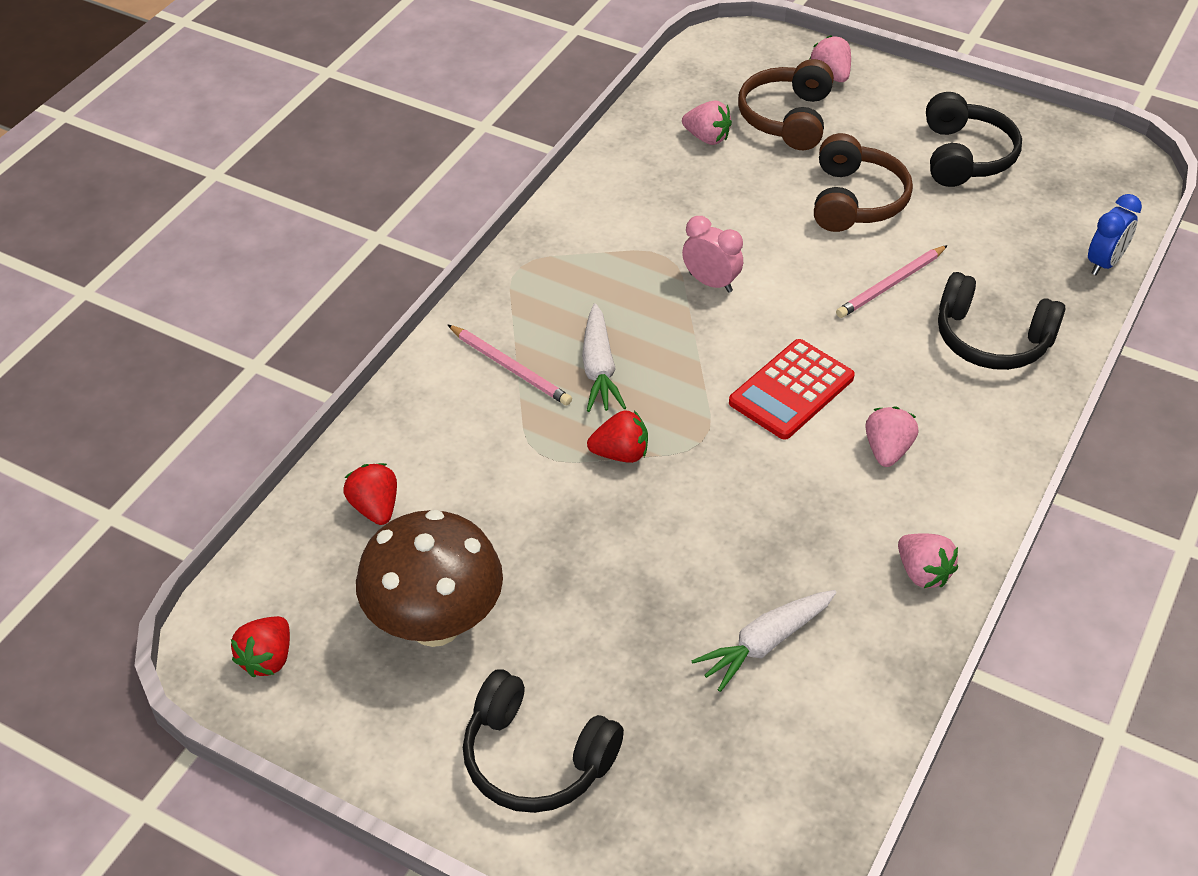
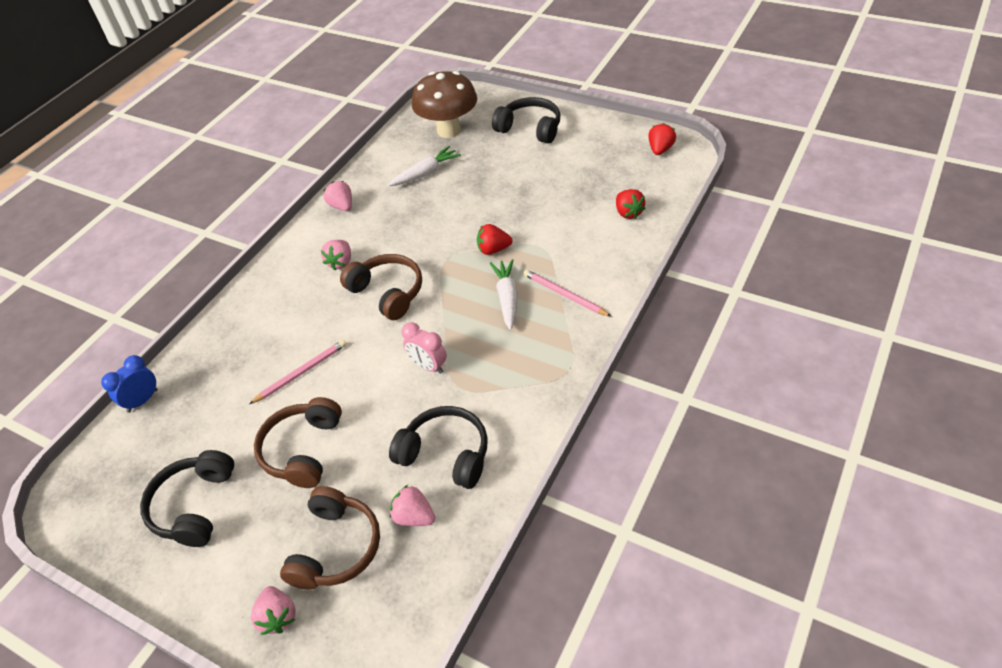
camera: 175 degrees left, 0 degrees up
brown mushroom [356,510,503,647] -> brown mushroom moved to [412,71,477,138]
red calculator [729,339,855,440] -> brown headphones [340,254,422,320]
black headphones [938,272,1065,370] -> black headphones moved to [389,406,488,489]

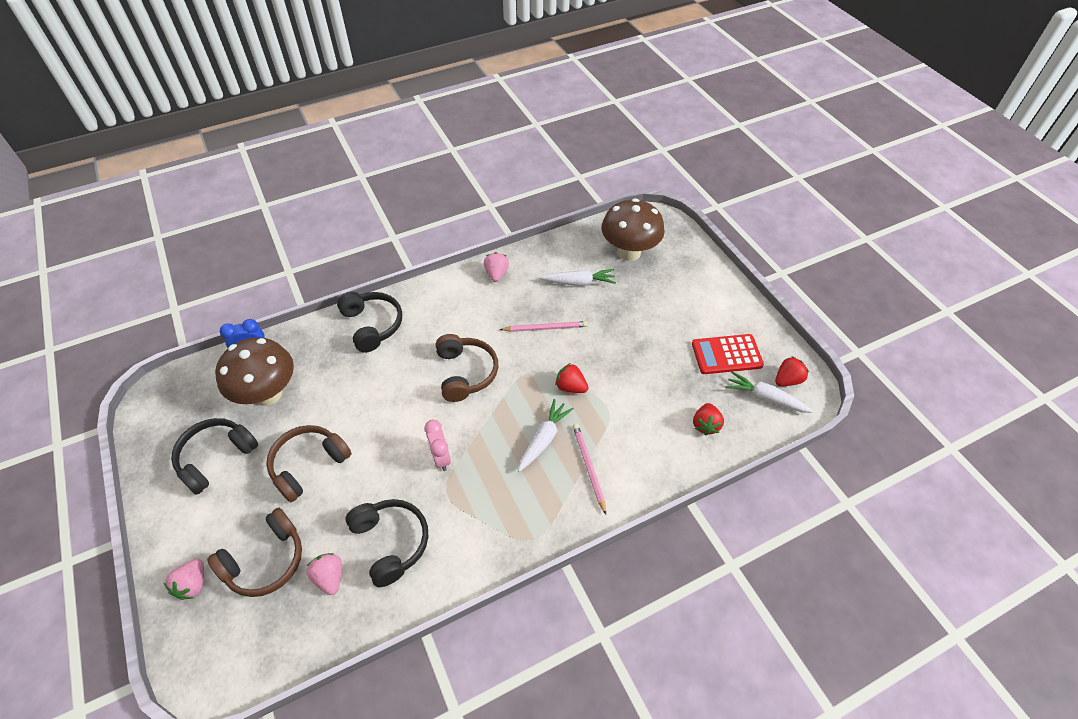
camera: 30 degrees right, 5 degrees up
pink pencil [249,340,346,404] -> pink pencil moved to [499,321,588,332]
pink strawberry [321,240,351,270] -> none
black headphones [492,97,560,144] -> black headphones moved to [337,292,402,353]
none -> brown mushroom [215,338,294,406]
none -> red calculator [692,334,764,374]
none -> white carrot [725,371,813,413]

